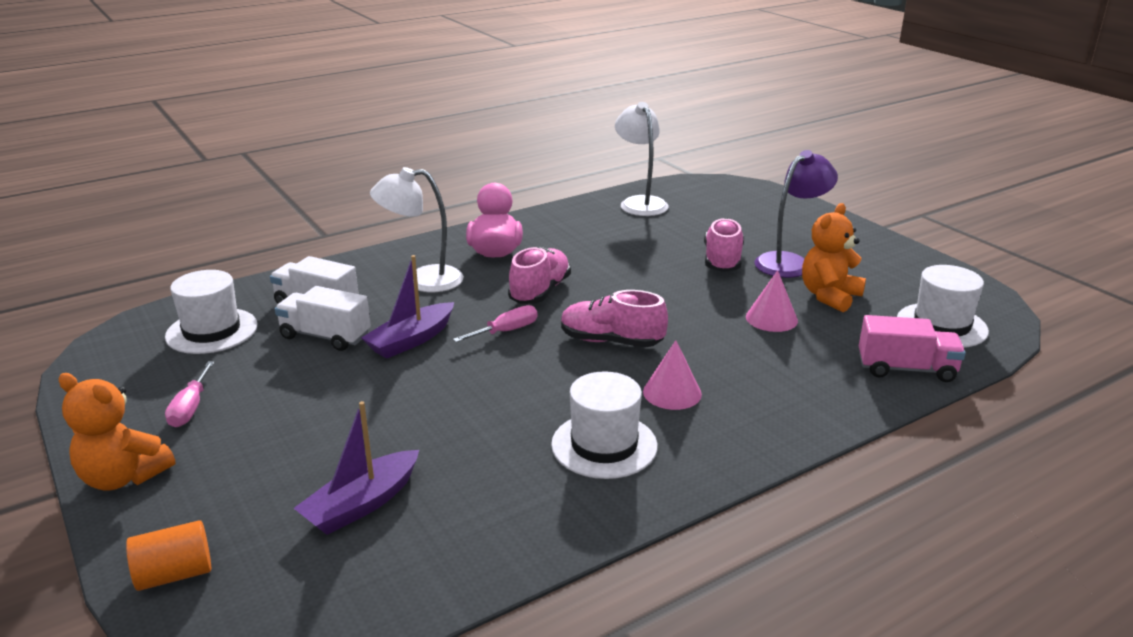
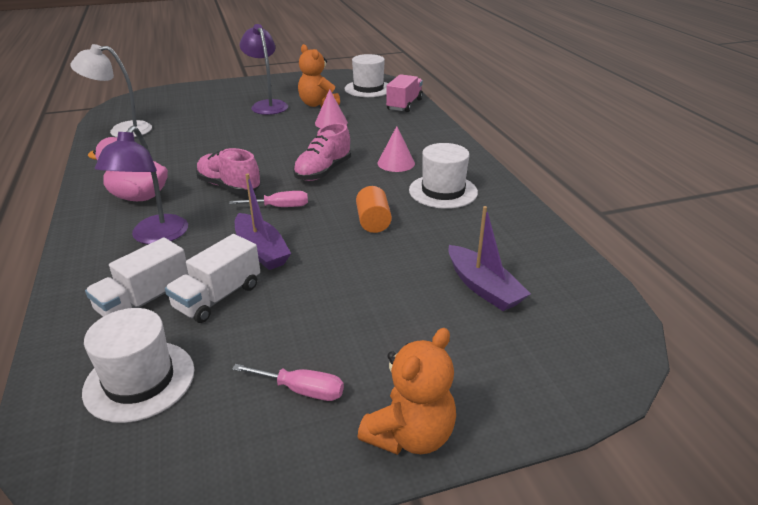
camera: 75 degrees left, 5 degrees up
orange cylinder [126,520,211,591] -> orange cylinder moved to [356,186,392,233]
white lamp [370,167,464,292] -> purple lamp [95,126,188,244]
pink screwdriver [453,305,537,342] -> pink screwdriver turned 105 degrees clockwise [229,191,308,207]
pink shoe [704,218,744,272] -> none

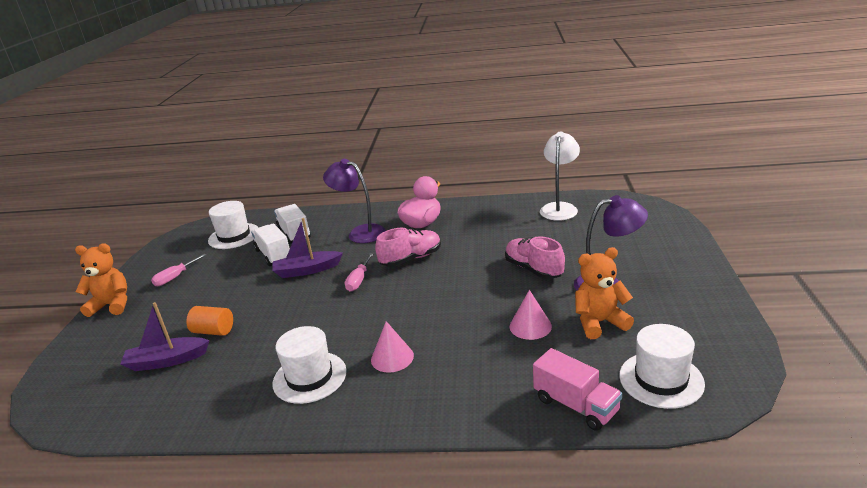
camera: 115 degrees right, 5 degrees down
pink shoe [293,123,351,181] -> pink shoe moved to [505,236,565,279]
orange cylinder [356,186,392,233] -> orange cylinder moved to [186,306,233,336]
orange teddy bear [357,328,456,455] -> orange teddy bear turned 120 degrees clockwise [75,243,127,317]

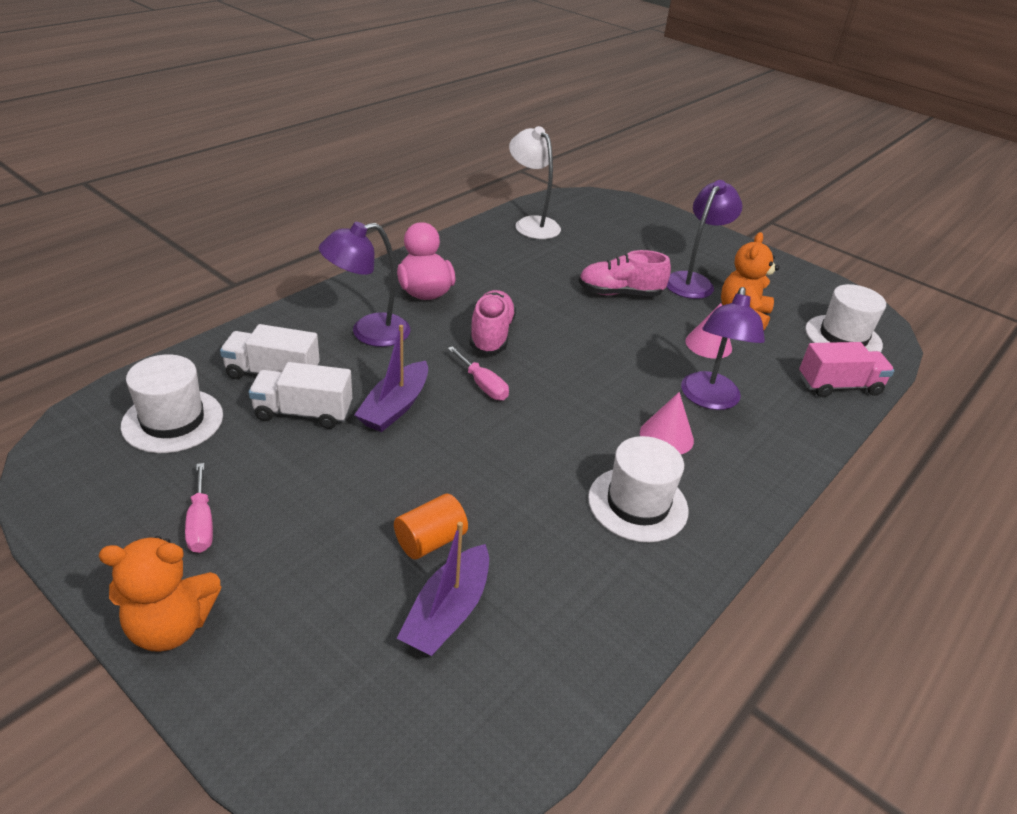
camera: 60 degrees left, 10 degrees up
orange teddy bear [75,243,127,317] -> orange teddy bear turned 135 degrees counterclockwise [99,536,221,652]
none -> purple lamp [681,287,765,410]

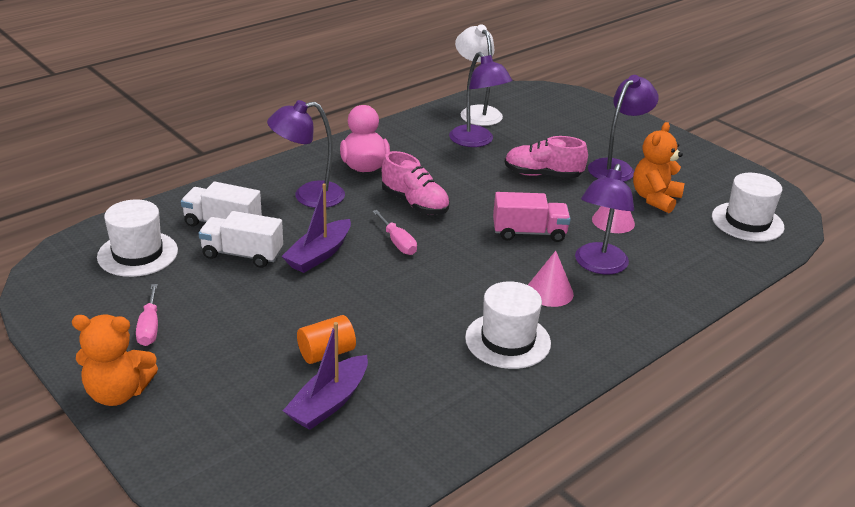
camera: 10 degrees right, 5 degrees down
pink shoe [469,290,516,354] -> pink shoe turned 120 degrees clockwise [382,151,450,215]
pink truck [799,342,895,397] -> pink truck moved to [493,192,571,242]
none -> purple lamp [449,52,512,147]

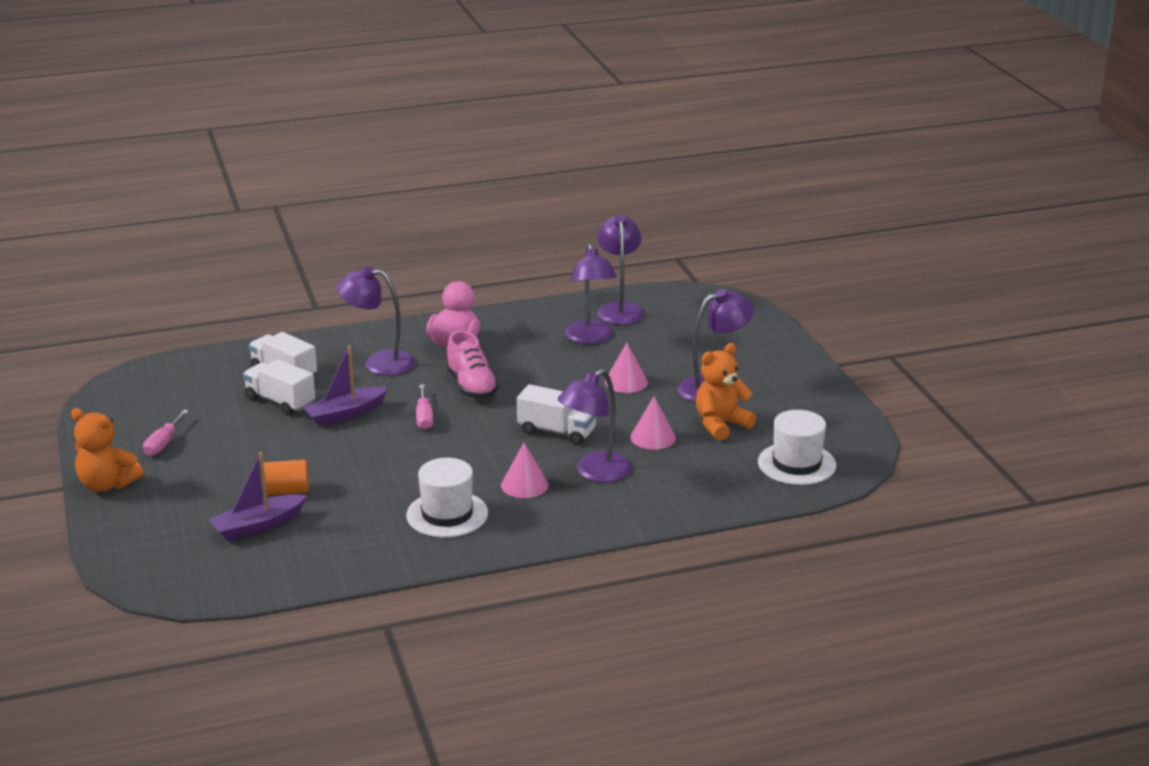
camera: 25 degrees right, 5 degrees down
white hat [97,199,178,277] -> none
white lamp [455,24,503,126] -> purple lamp [597,215,644,325]
pink truck [493,192,571,242] -> white truck [517,384,596,445]
pink shoe [505,136,588,178] -> pink cone [605,343,648,393]

